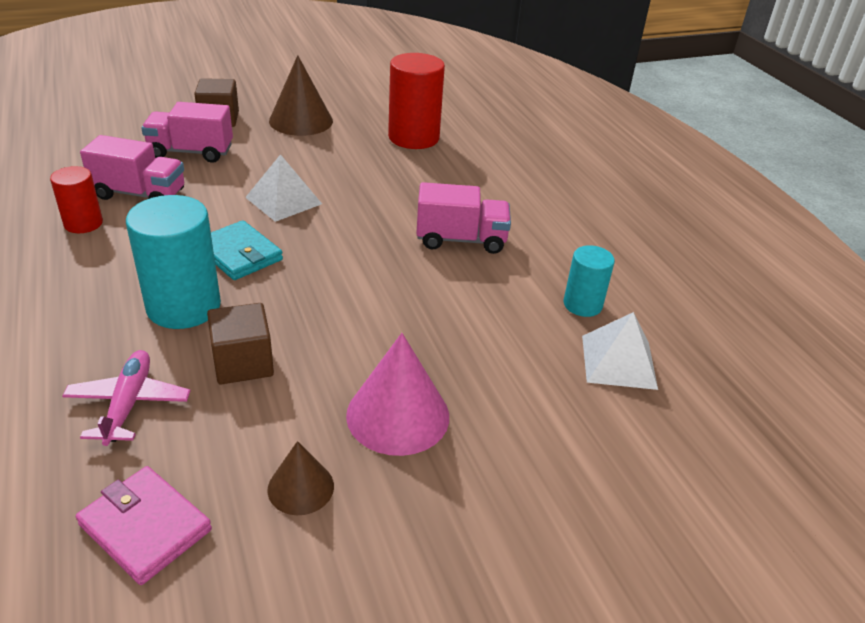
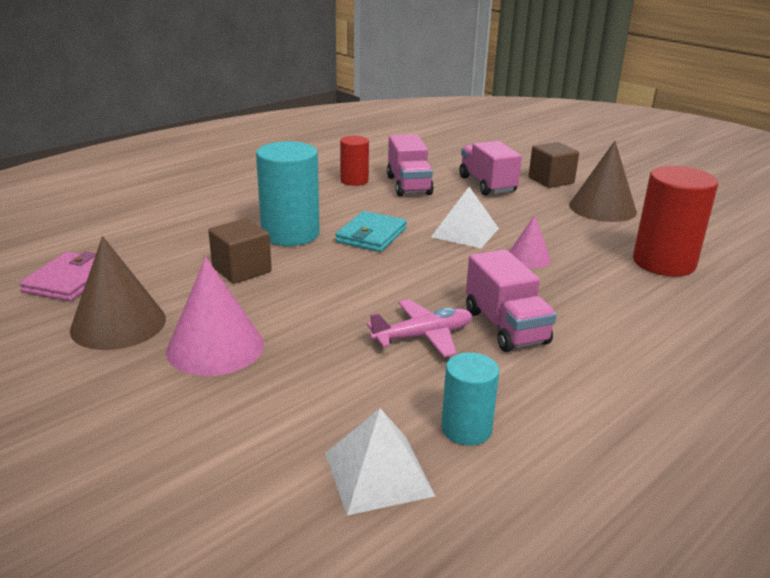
camera: 70 degrees right, 10 degrees down
pink plane [62,350,191,446] -> pink plane moved to [367,299,473,357]
brown cone [268,441,334,515] -> brown cone [70,236,166,350], size x1.74
none -> pink cone [509,215,551,268]

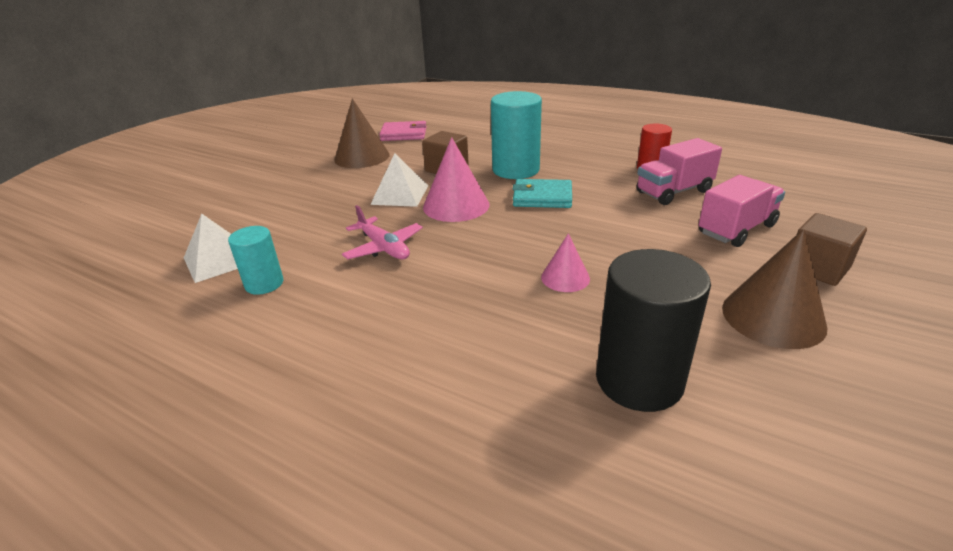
camera: 75 degrees right, 5 degrees up
pink cone [166,257,264,376] -> pink cone moved to [423,137,489,222]
white pyramid [431,187,499,248] -> white pyramid moved to [370,153,428,207]
pink truck [466,249,557,352] -> none
red cylinder [633,166,718,277] -> black cylinder [596,249,711,412]

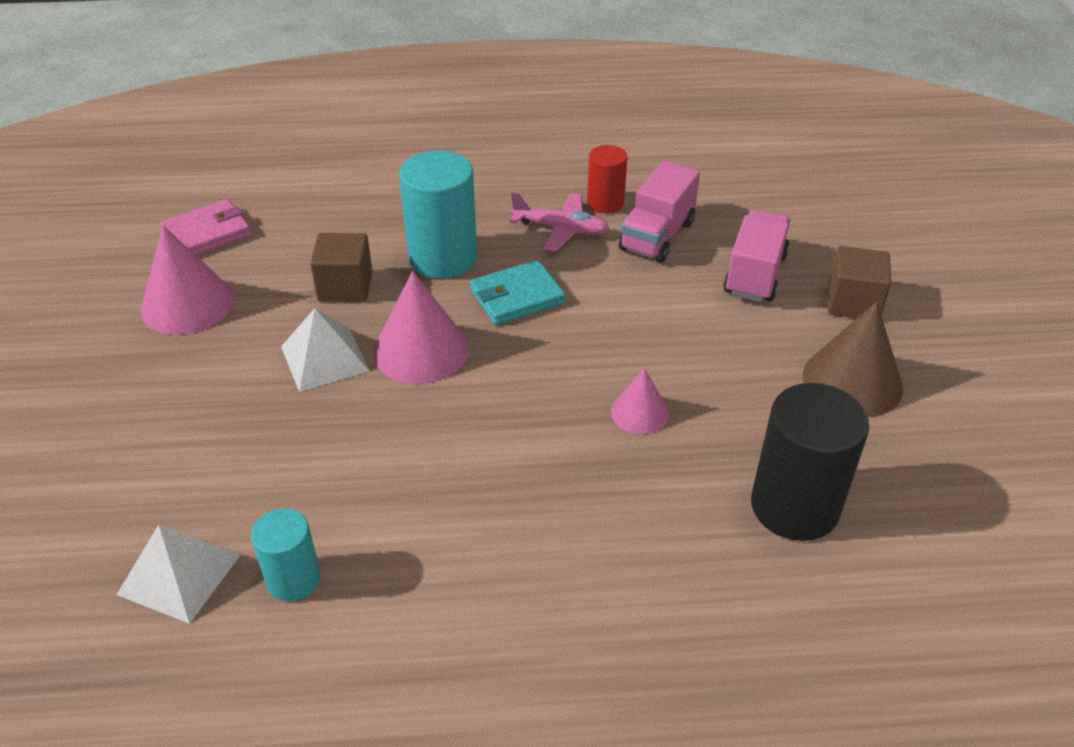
camera: 35 degrees left, 10 degrees up
brown cone [334,98,390,168] -> pink cone [141,225,234,335]
pink plane [342,205,423,260] -> pink plane moved to [510,192,610,252]

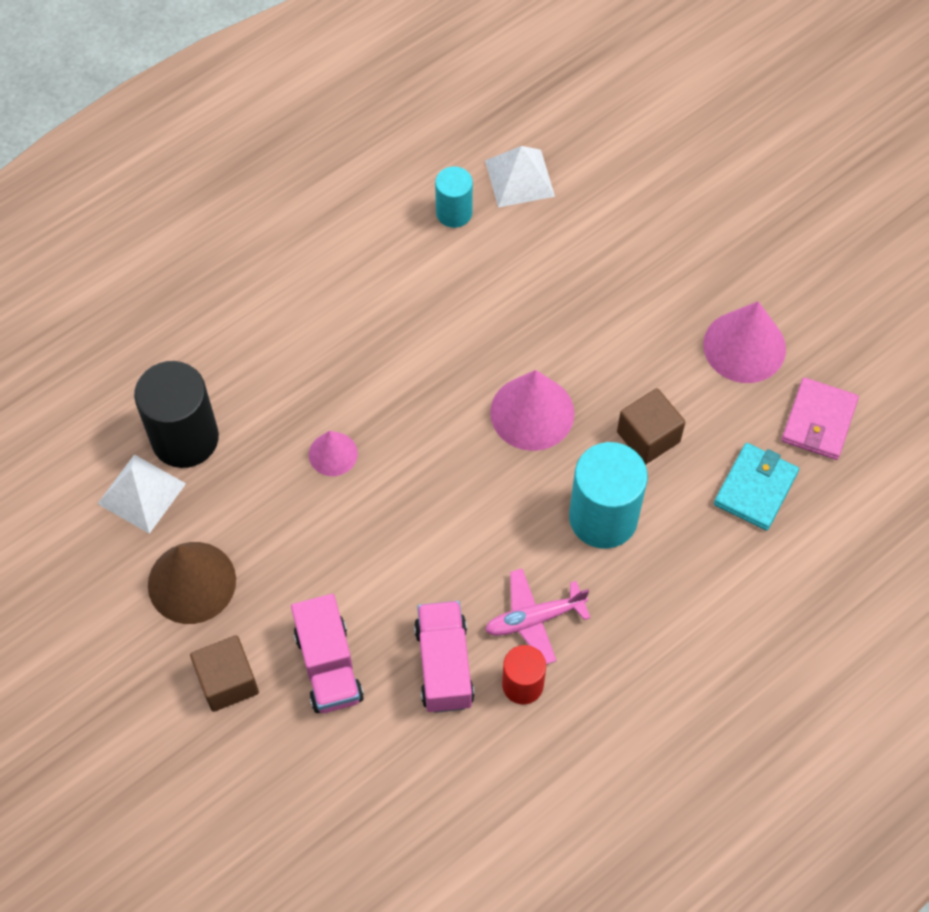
camera: 145 degrees right, 20 degrees up
white pyramid [281,308,369,392] -> white pyramid moved to [97,454,186,534]
turquoise wallet [470,260,566,325] -> turquoise wallet moved to [714,443,799,531]

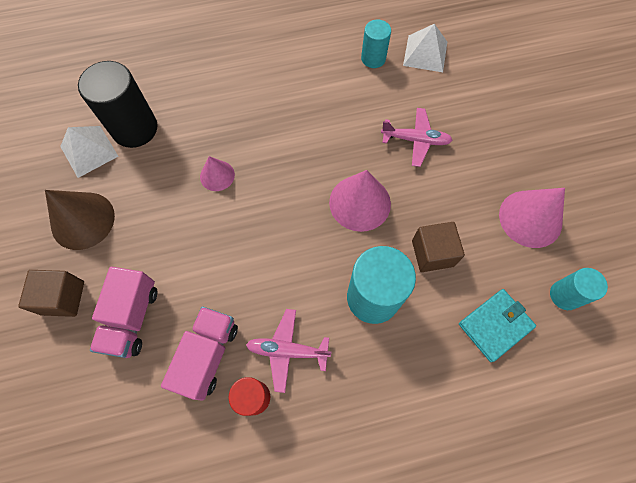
camera: 25 degrees right, 5 degrees up
pink wallet [782,378,859,460] -> turquoise cylinder [550,268,608,310]
none -> pink plane [381,108,452,167]

